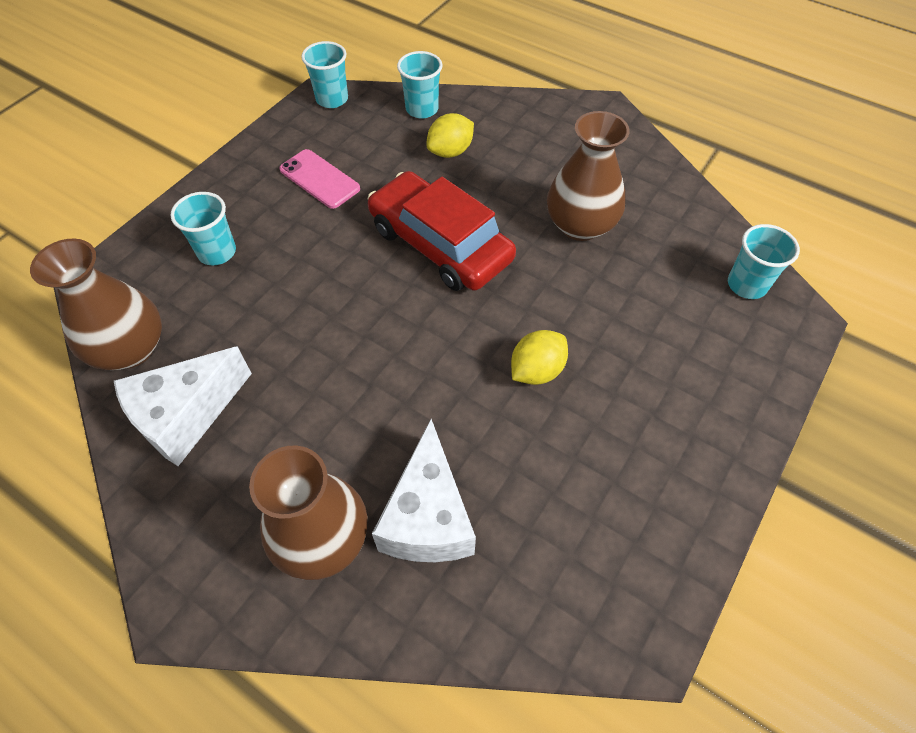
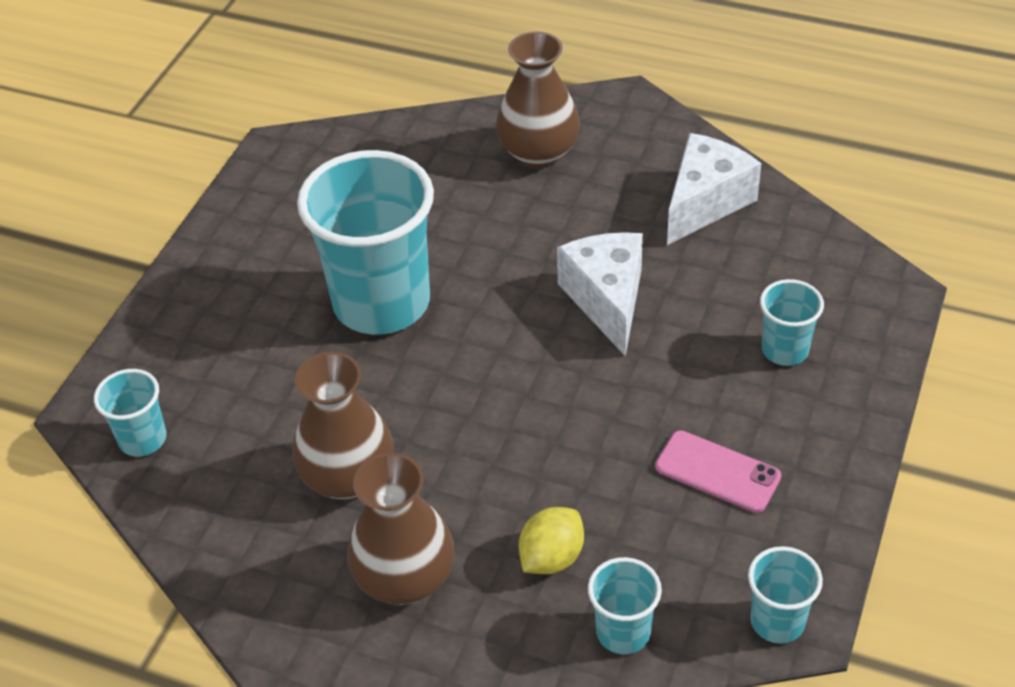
camera: 170 degrees right, 10 degrees down
brown vase [30,238,162,370] -> brown vase moved to [347,453,455,605]
red car [368,171,516,291] -> none
white cheese [372,419,476,562] -> white cheese moved to [557,232,643,356]
yellow lemon [511,330,568,385] -> turquoise cup [297,150,434,335]

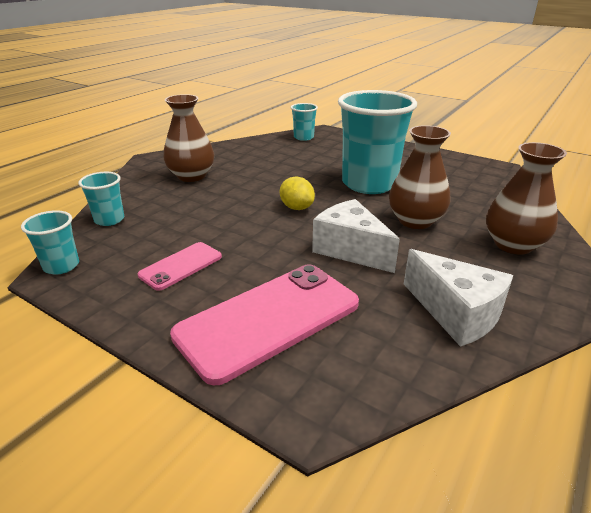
camera: 100 degrees right, 15 degrees down
brown vase [292,352,394,499] -> brown vase moved to [389,125,451,229]
yellow lemon [519,507,584,574] -> yellow lemon moved to [280,177,315,210]
white cheese [557,232,643,356] -> white cheese turned 135 degrees counterclockwise [312,199,400,273]
turquoise cup [760,279,824,366] -> pink phone [170,264,359,385]

